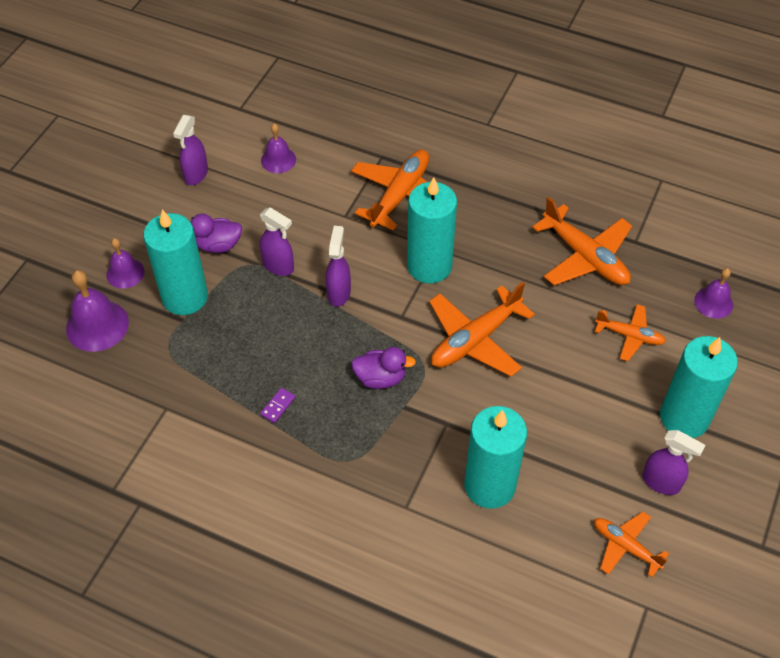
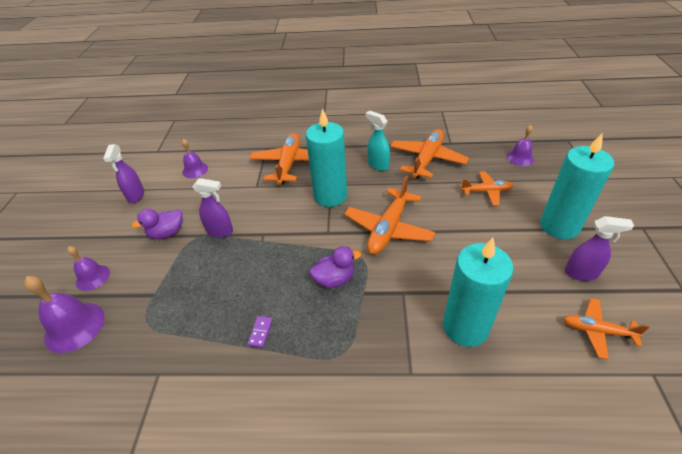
camera: 20 degrees left, 10 degrees down
turquoise candle [143,209,208,315] -> none
purple spray bottle [325,226,351,307] -> none
orange plane [532,197,632,285] -> orange plane turned 90 degrees counterclockwise [390,129,469,178]
none -> turquoise spray bottle [366,111,390,171]

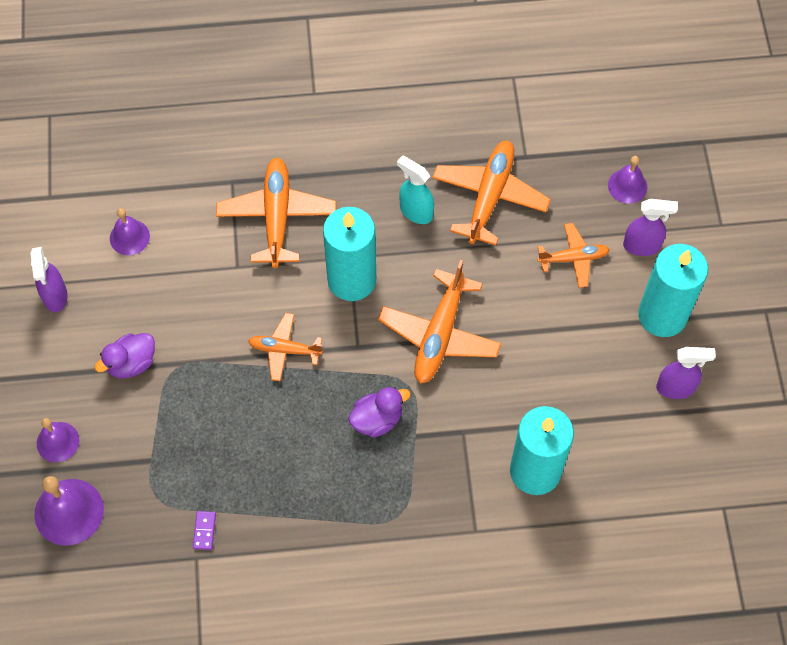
camera: 10 degrees left, 20 degrees up
purple spray bottle [193,178,233,237] -> purple spray bottle moved to [623,199,678,256]
purple domino [248,316,273,348] -> purple domino moved to [193,511,216,550]
orange plane [563,298,650,359] -> orange plane moved to [248,313,323,381]

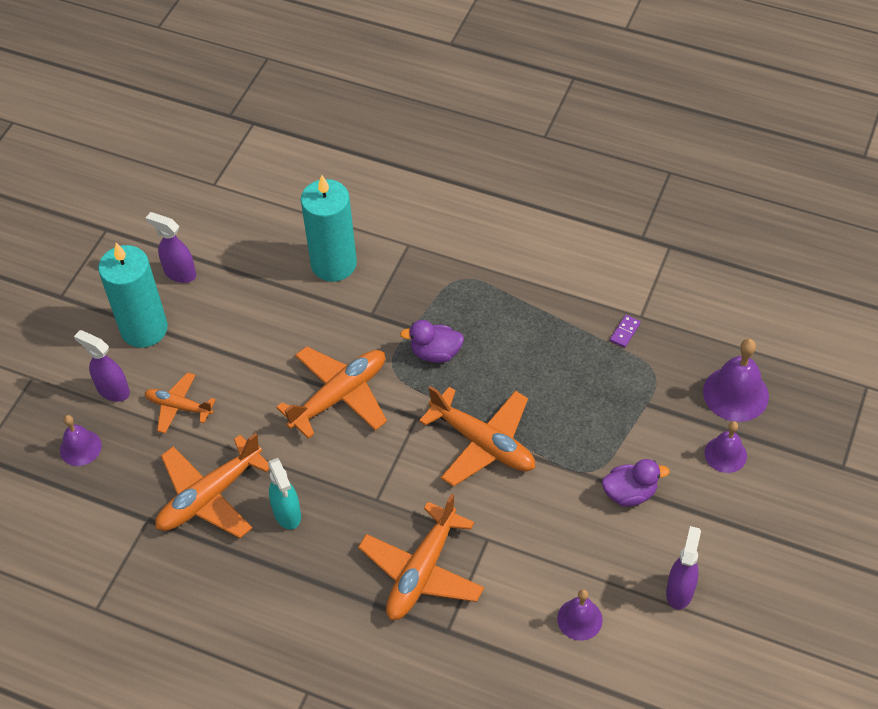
camera: 150 degrees left, 10 degrees down
orange plane [248,313,323,381] -> orange plane [419,386,535,487], size x1.69
turquoise candle [323,207,376,301] -> none

